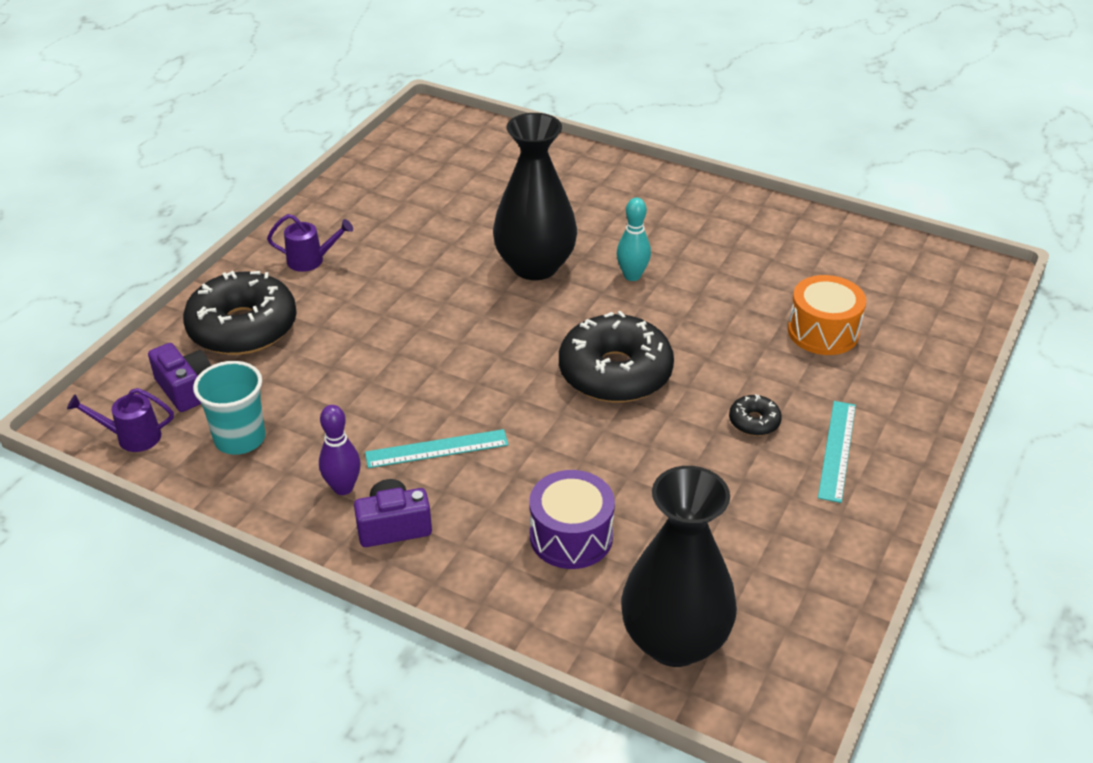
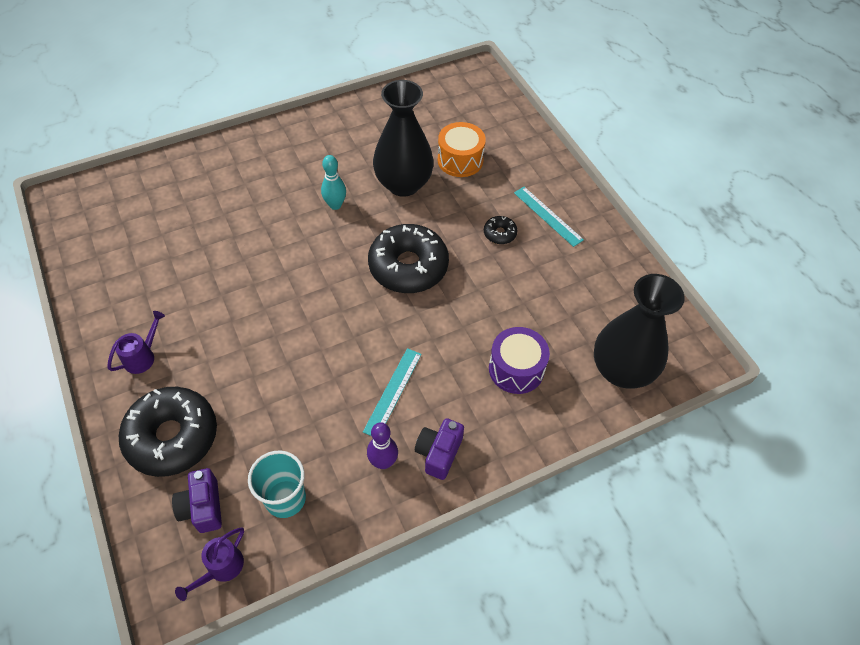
camera: 55 degrees left, 15 degrees up
purple camera [148,343,211,412] -> purple camera turned 105 degrees counterclockwise [172,468,222,533]
black vase [493,113,577,280] -> black vase moved to [373,80,434,197]

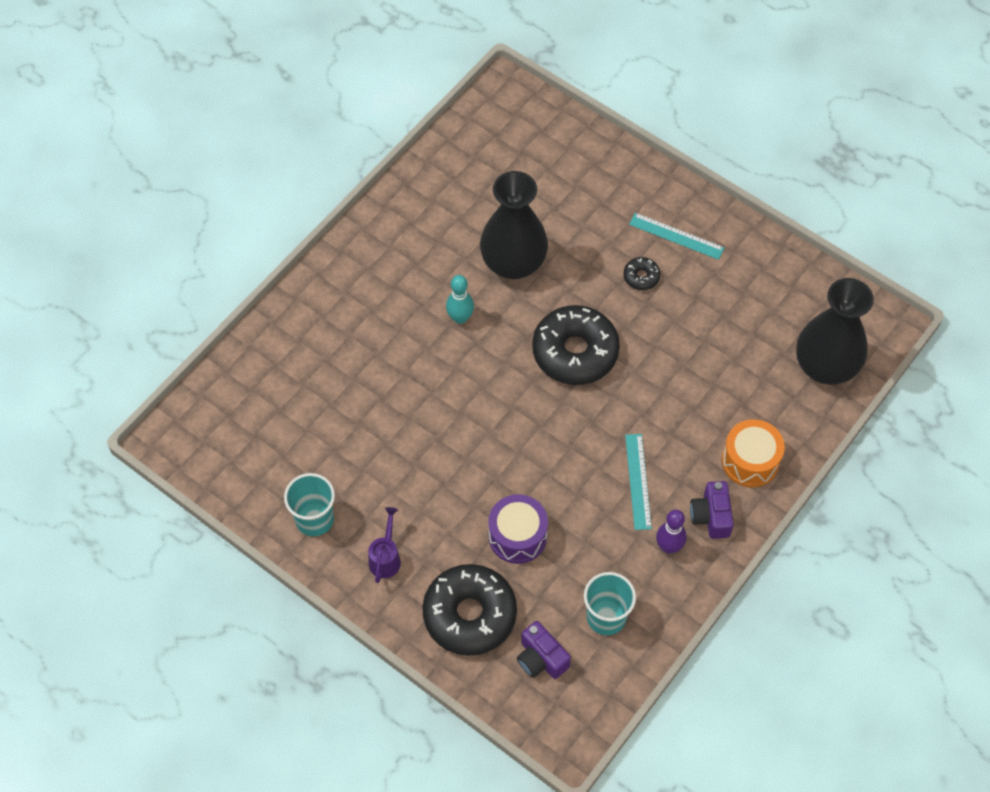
camera: 25 degrees left, 5 degrees up
purple watering can [175,528,244,601] -> none
orange drum [438,122,486,177] -> orange drum moved to [722,419,785,487]
purple drum [489,327,550,394] -> purple drum moved to [488,494,548,564]
none -> turquoise cup [284,473,335,536]

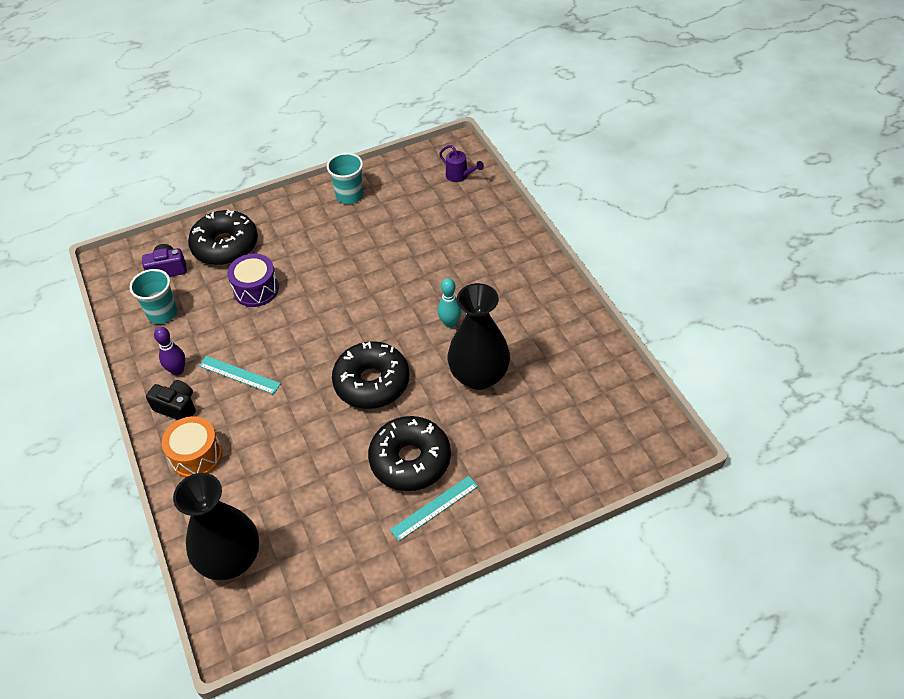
camera: 120 degrees right, 10 degrees down
purple watering can [368,507,401,583] -> purple watering can moved to [439,145,484,182]
black donut [623,257,660,290] -> black donut [368,416,451,491], size x2.30
purple camera [690,481,734,539] -> black camera [146,380,196,420]

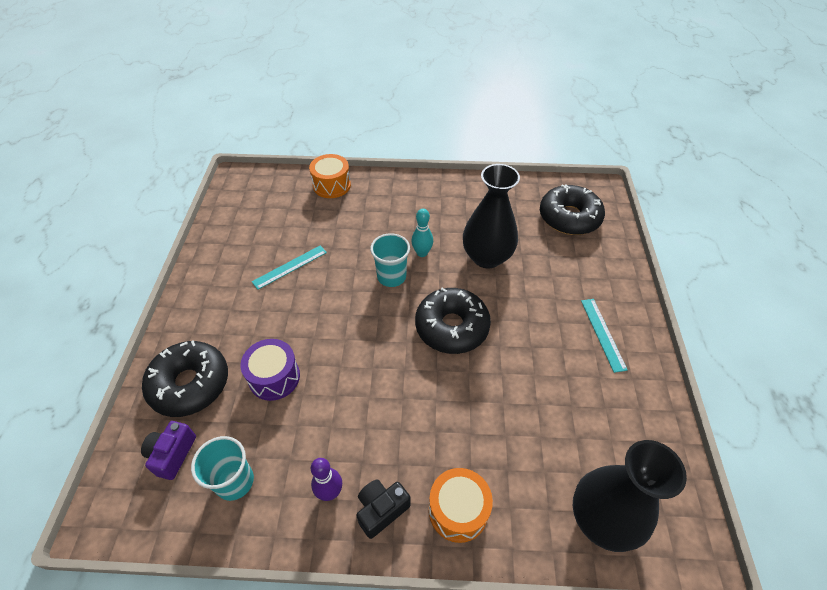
camera: 65 degrees left, 0 degrees up
turquoise ruler [199,356,281,394] -> turquoise ruler moved to [252,245,327,290]
turquoise cup [327,153,363,204] -> turquoise cup moved to [370,233,410,287]
black donut [368,416,451,491] -> black donut moved to [540,184,605,235]
purple watering can [439,145,484,182] -> none
none -> orange drum [309,154,351,198]

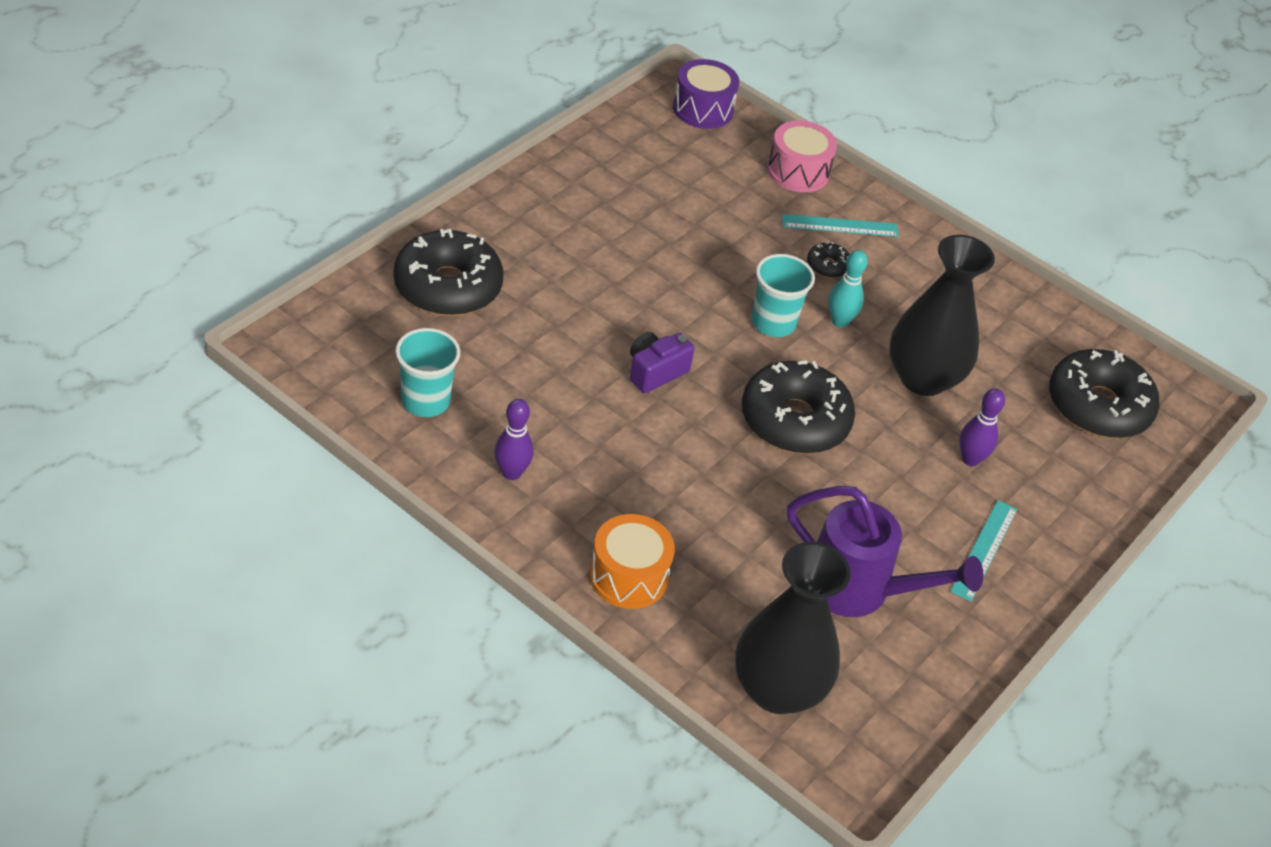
camera: 30 degrees right, 5 degrees down
purple camera [141,421,196,480] -> purple camera moved to [630,332,694,393]
purple drum [240,339,300,401] -> purple drum moved to [673,59,739,129]
turquoise ruler [252,245,327,290] -> turquoise ruler moved to [782,214,899,237]
orange drum [309,154,351,198] -> pink drum [767,120,837,193]
black camera [356,480,411,539] -> none
none -> purple watering can [787,486,983,617]
none -> black donut [807,242,850,278]
none -> purple bowling pin [960,388,1005,466]

